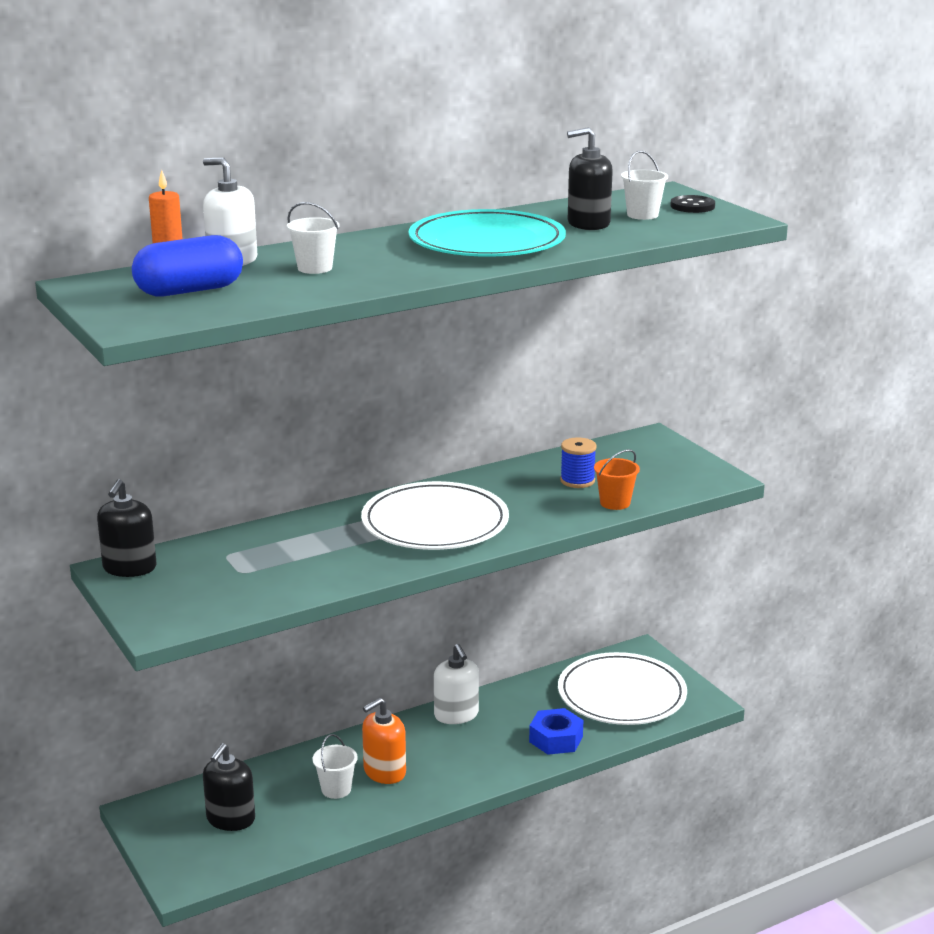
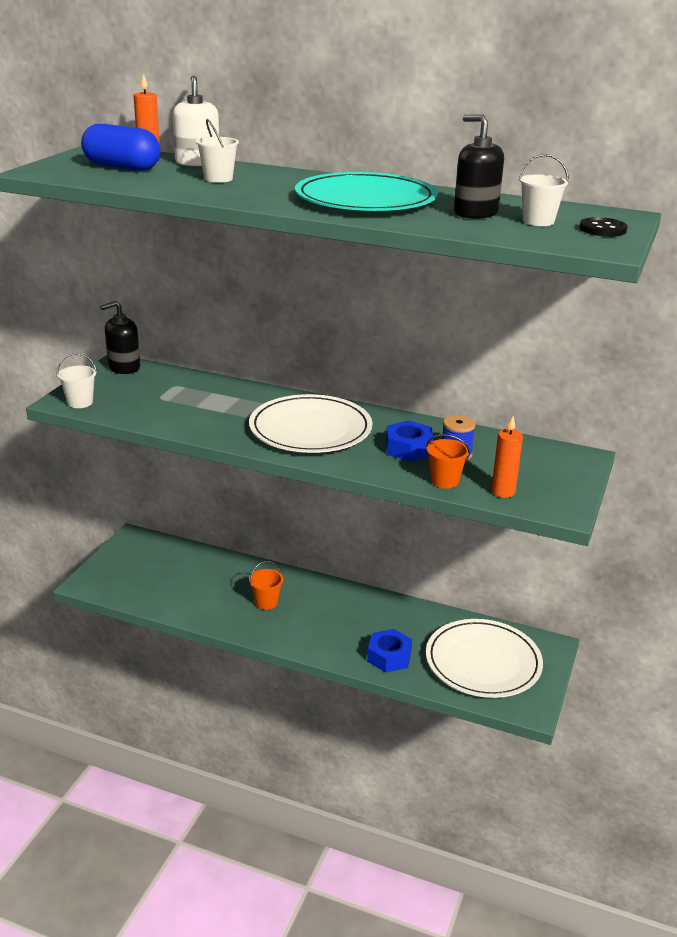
camera: 50 degrees right, 5 degrees up
black soap dispenser [203,743,255,831] -> none
white bucket [313,734,358,799] -> white bucket moved to [57,353,97,408]
orange soap dispenser [362,698,406,784] -> orange bucket [249,561,284,610]
white soap dispenser [434,644,479,724] -> none
none -> blue nut [386,420,434,462]
none -> orange candle [491,417,523,498]

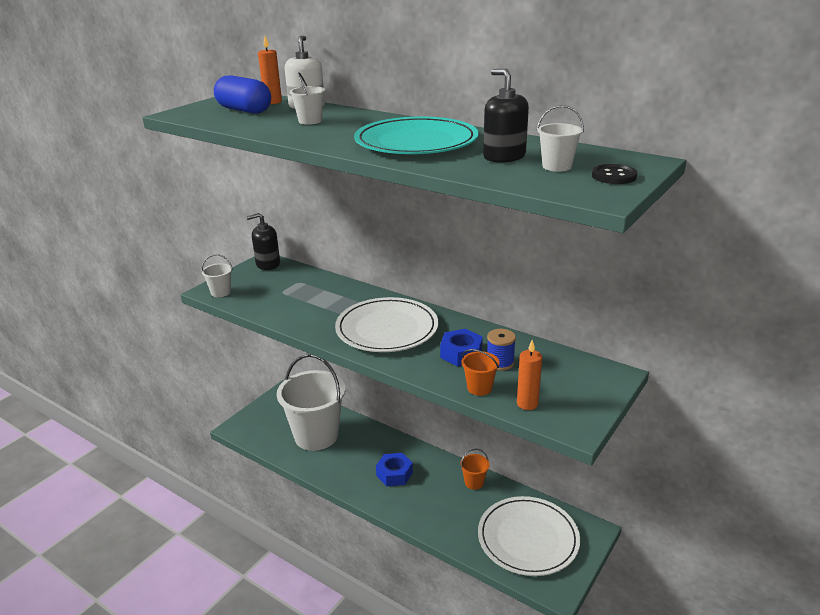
camera: 15 degrees right, 0 degrees up
orange bucket [249,561,284,610] -> orange bucket moved to [460,449,490,490]
blue nut [367,629,412,673] -> blue nut moved to [376,453,413,486]
none -> white bucket [277,354,345,451]

